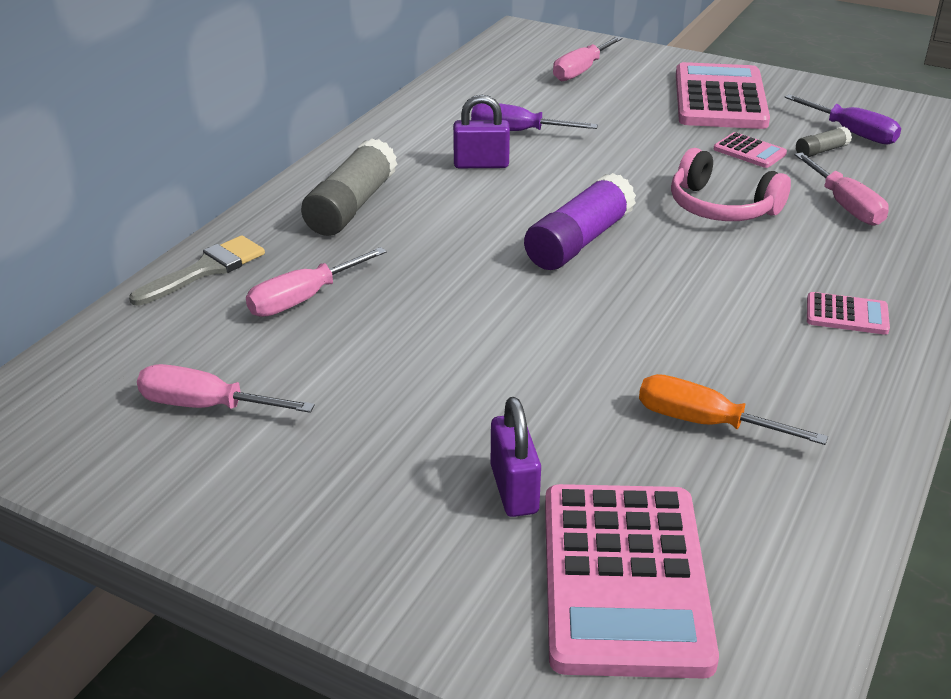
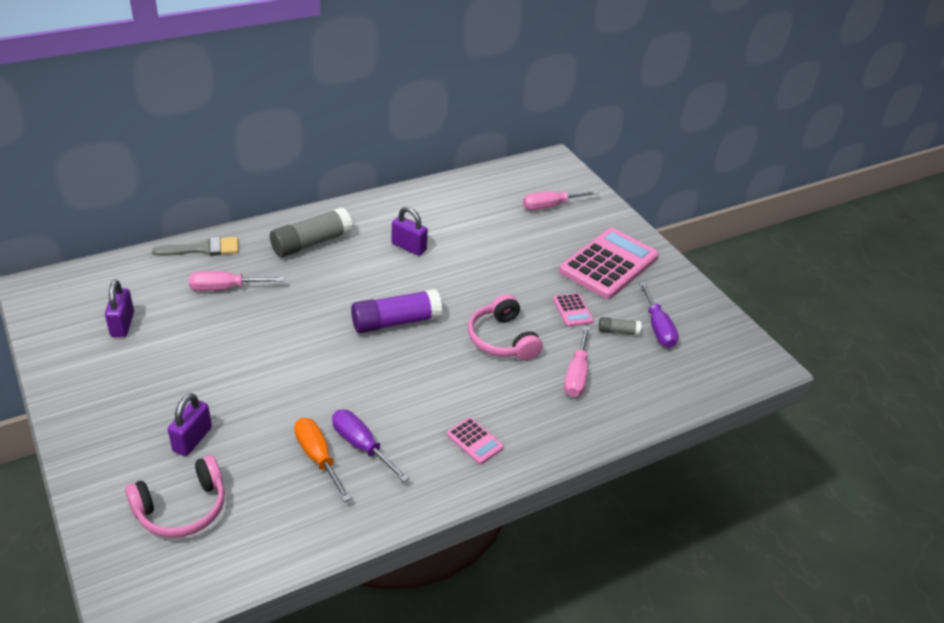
camera: 30 degrees right, 5 degrees up
pink screwdriver [137,364,315,413] -> purple padlock [105,280,134,337]
purple screwdriver [471,103,598,131] -> purple screwdriver moved to [332,410,409,482]
pink calculator [545,484,719,678] -> pink headphones [125,455,225,538]

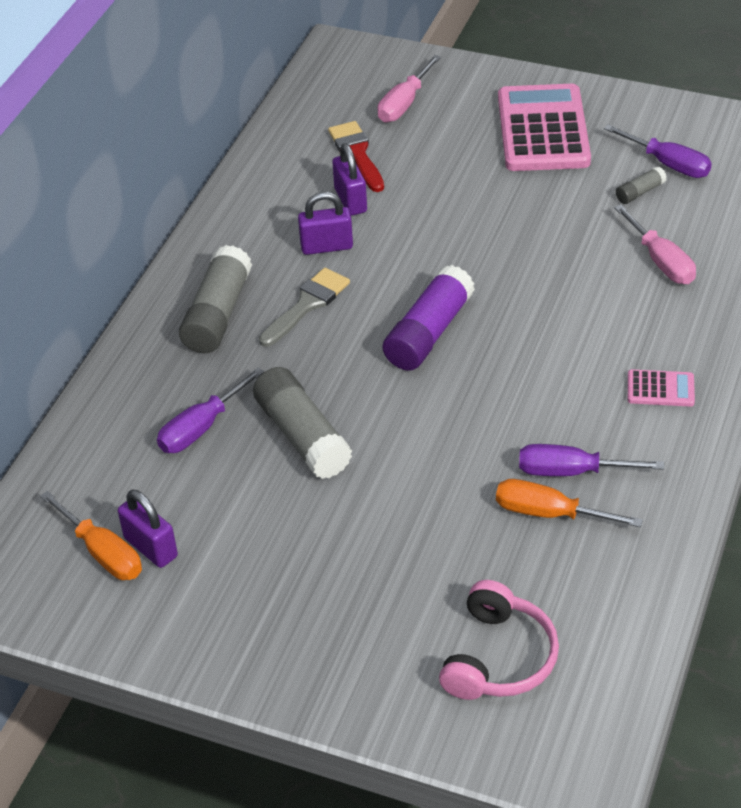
camera: 35 degrees left, 5 degrees up
grey brush [152,237,239,256] -> grey brush moved to [259,268,350,347]
purple padlock [168,393,212,456] -> purple padlock moved to [332,143,367,216]
pink screwdriver [189,271,284,291] -> purple screwdriver [157,367,264,453]
pink headphones [468,294,543,361] -> none
pink calculator [553,293,594,327] -> none
none -> orange screwdriver [40,491,142,580]
none -> grey glue stick [253,367,352,479]
none -> red brush [328,121,384,192]

